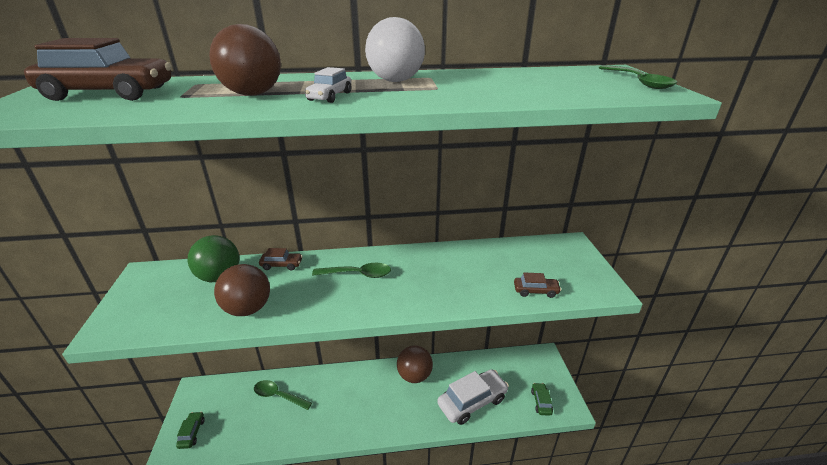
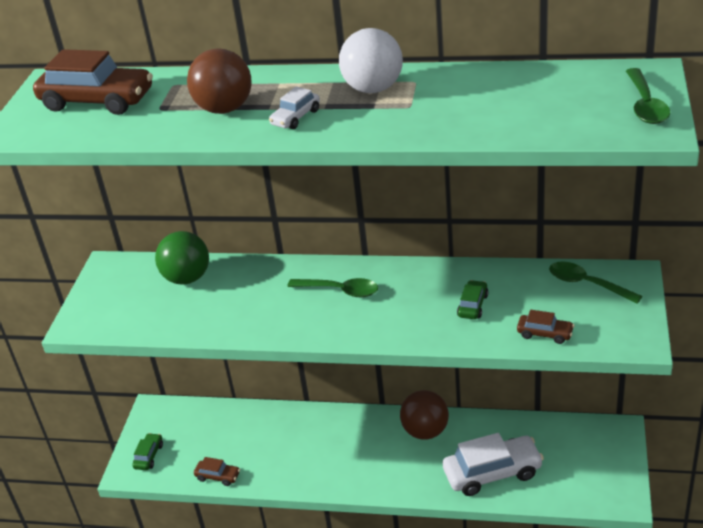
camera: 20 degrees right, 5 degrees up
brown ball [214,264,270,316] -> none
green spoon [254,380,312,410] -> green spoon moved to [549,262,642,304]
brown car [259,248,303,271] -> brown car moved to [194,457,240,486]
green car [531,383,553,415] -> green car moved to [457,280,488,319]

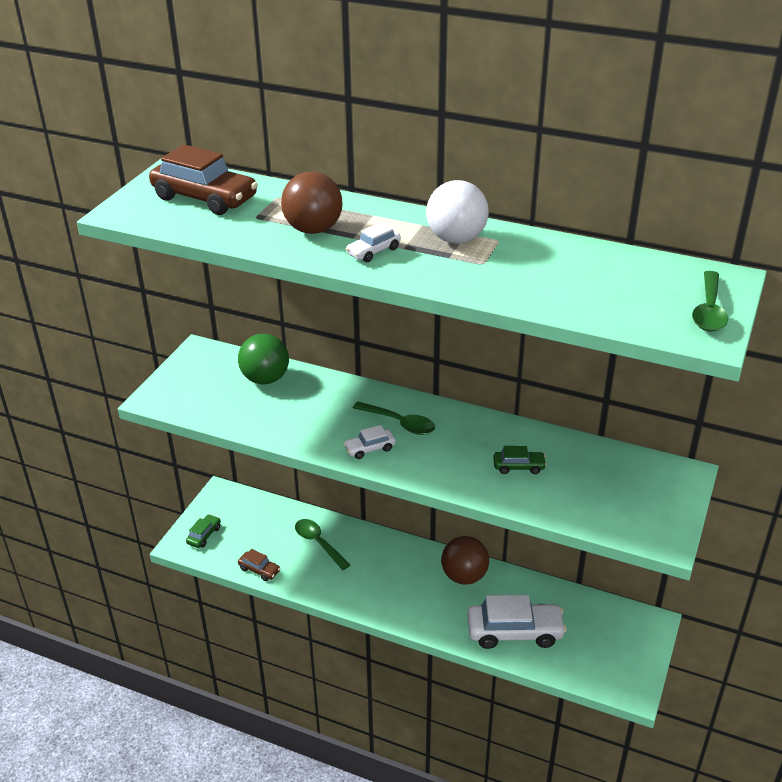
camera: 10 degrees right, 0 degrees up
green car [457,280,488,319] -> green car turned 60 degrees clockwise [493,446,547,474]
brown car [517,310,574,344] -> none
green spoon [549,262,642,304] -> green spoon moved to [295,519,350,570]
none -> white car [343,425,396,459]

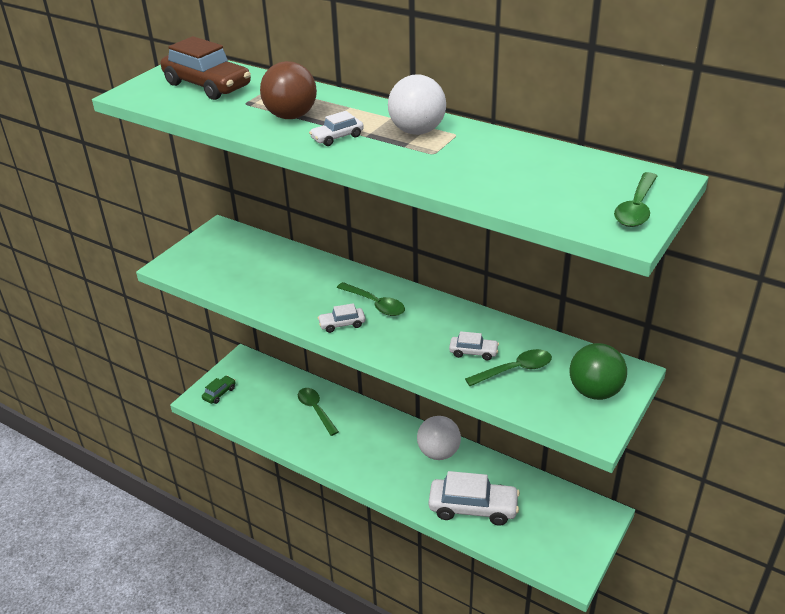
camera: 10 degrees right, 0 degrees up
green ball [238,334,289,384] -> green ball moved to [569,343,627,400]
brown car [238,549,281,581] -> none
brown ball [441,536,489,585] -> white ball [417,416,461,460]
green car [493,446,547,474] -> white car [449,331,499,360]
none -> green spoon [465,349,552,386]

